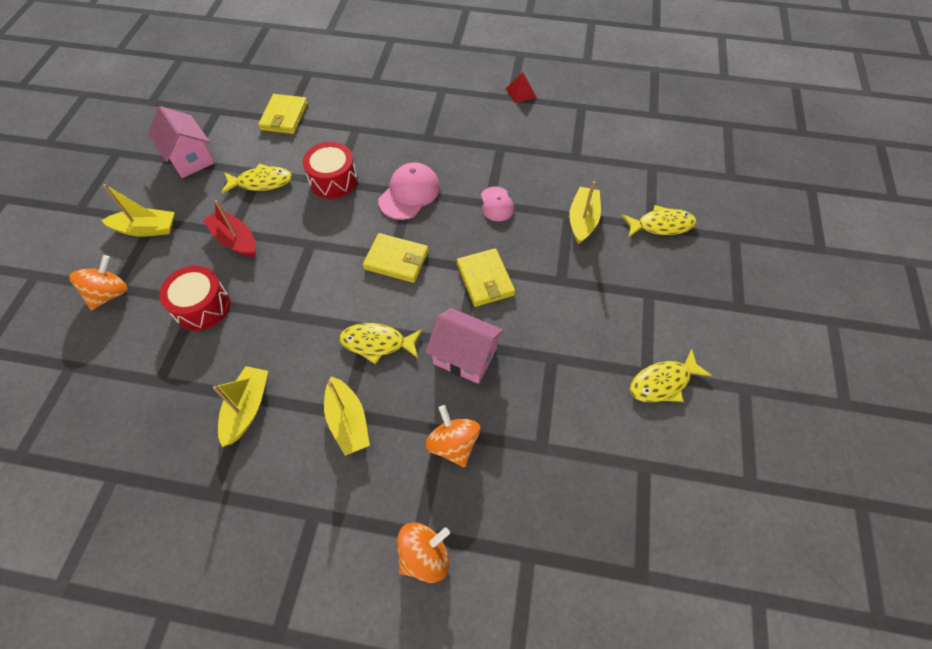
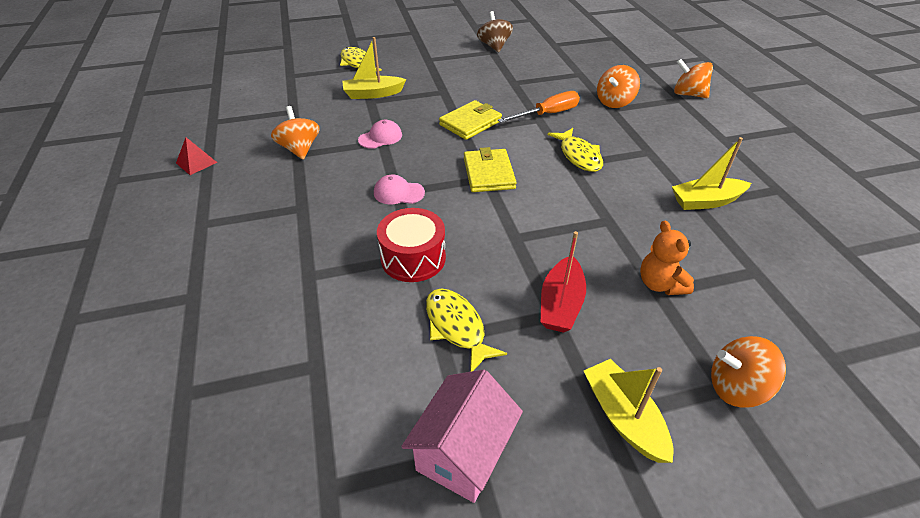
camera: 115 degrees left, 15 degrees down
red drum [159,266,230,331] -> orange teddy bear [640,221,694,295]
yellow wallet [258,94,308,134] -> none
yellow boat [324,376,370,456] -> none
pink cap [378,162,440,220] -> pink cap [374,175,425,204], size x0.62
pink house [426,308,504,384] -> orange screwdriver [498,91,580,123]
yellow fish [630,349,712,402] -> brown spinning top [477,11,513,52]
none -> orange spinning top [271,106,320,160]

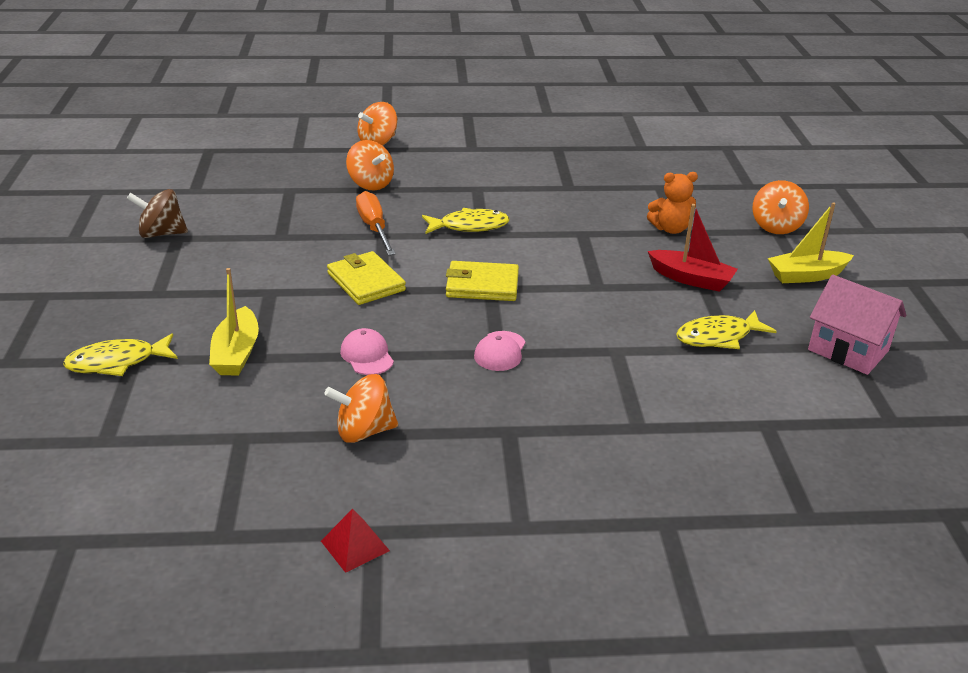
camera: 80 degrees left, 10 degrees down
red drum [377,208,446,282] -> none
yellow boat [672,137,751,210] -> none

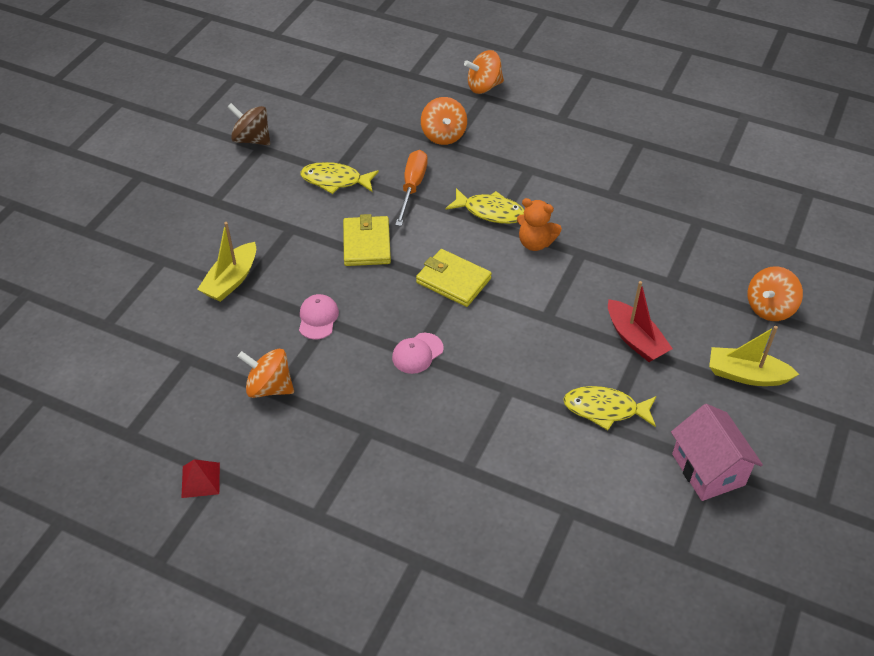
camera: 30 degrees right, 15 degrees up
yellow fish [63,333,178,376] -> yellow fish moved to [300,162,379,194]
orange teddy bear [647,172,698,234] -> orange teddy bear moved to [517,198,562,251]

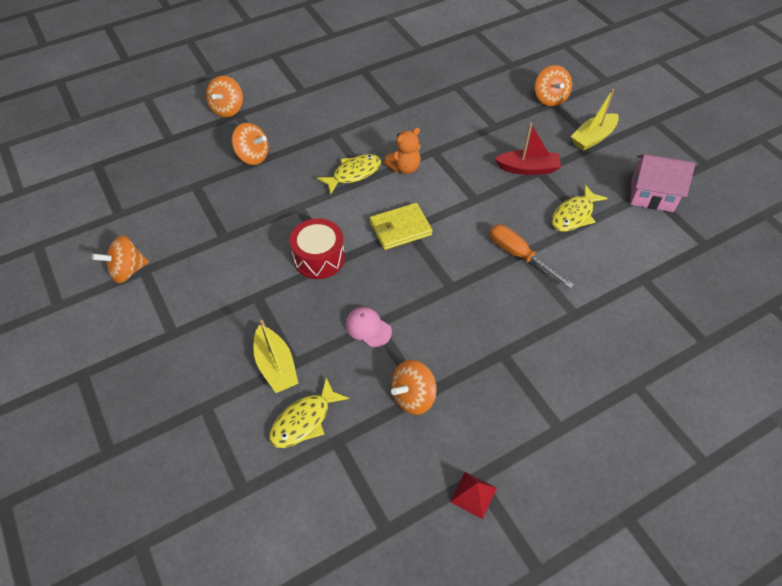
camera: 55 degrees left, 5 degrees up
brown spinning top [228,103,270,145] -> orange spinning top [92,235,149,283]
yellow fish [300,162,379,194] -> yellow fish moved to [269,377,349,448]
yellow wallet [343,214,391,266] -> red drum [290,218,345,279]
pink cap [392,333,444,374] -> none
orange screwdriver [395,150,427,226] -> orange screwdriver moved to [490,225,574,289]

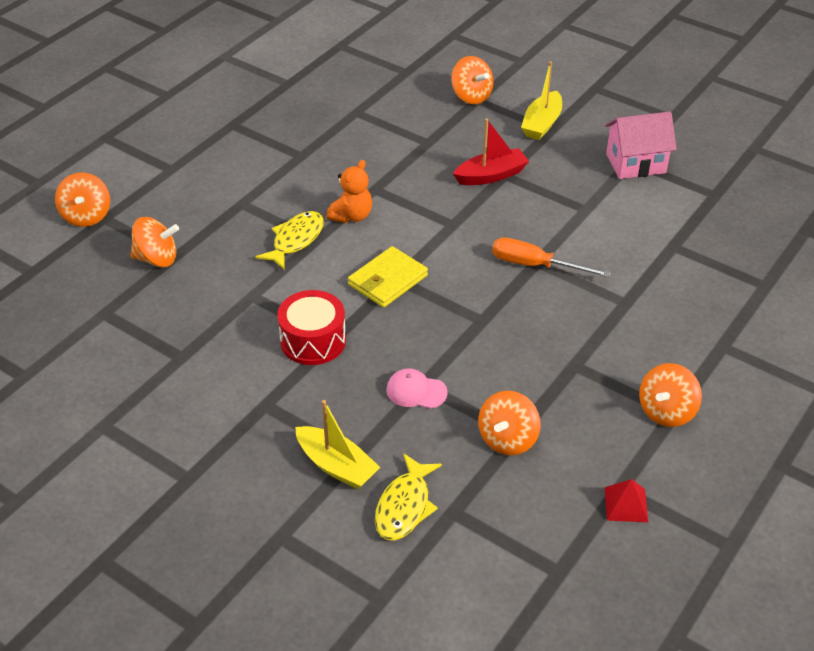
camera: 25 degrees left, 10 degrees down
orange spinning top [92,235,149,283] -> orange spinning top moved to [639,363,702,427]
yellow fish [551,185,608,232] -> none

